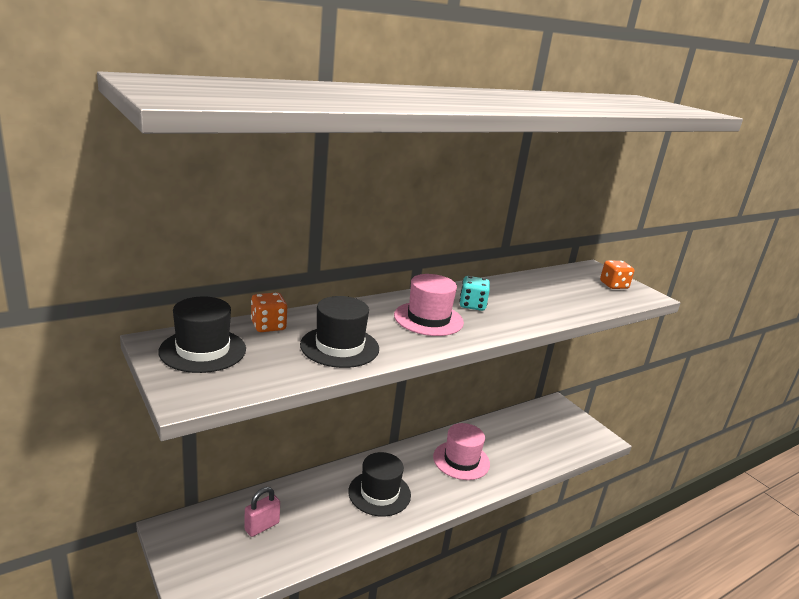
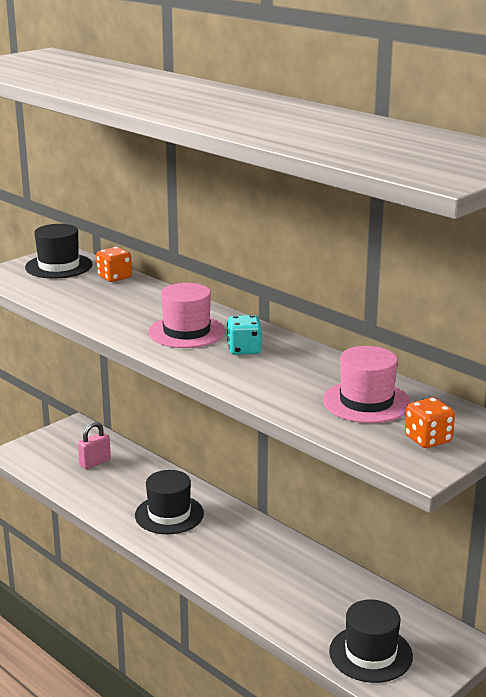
camera: 80 degrees right, 0 degrees up
pink padlock [244,487,280,537] -> pink padlock turned 75 degrees counterclockwise [78,422,111,469]
black hat [300,296,379,368] -> black hat moved to [329,600,413,683]
pink hat [433,423,490,480] -> pink hat moved to [323,346,411,423]

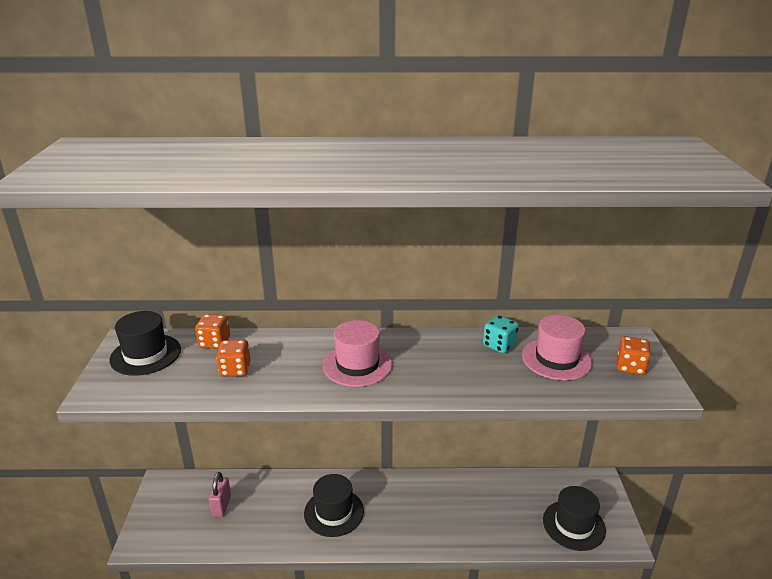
camera: 45 degrees left, 5 degrees up
turquoise dice [227,315,262,355] -> turquoise dice moved to [483,315,519,353]
none -> orange dice [216,340,251,377]

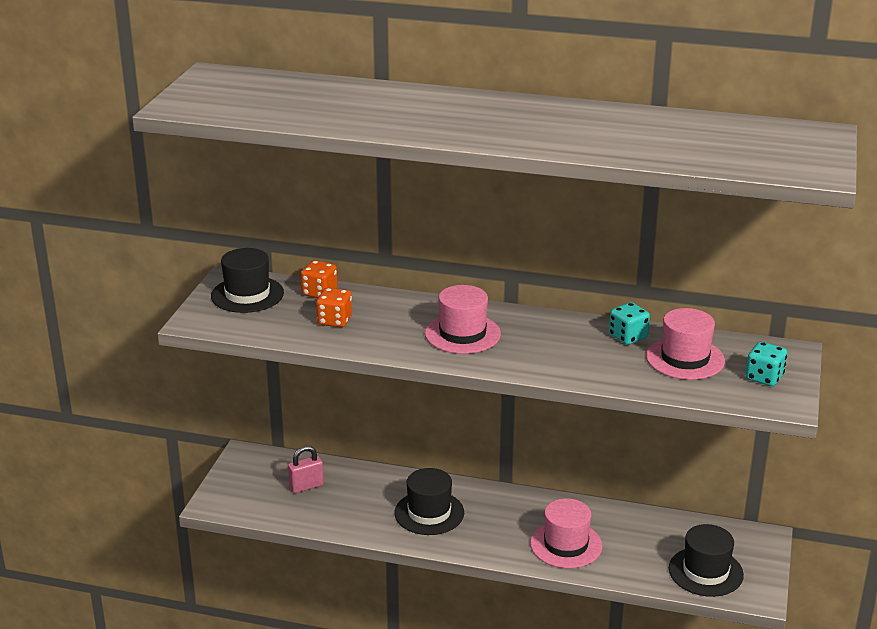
camera: 15 degrees right, 0 degrees up
pink padlock [209,472,231,517] -> pink padlock turned 45 degrees clockwise [288,446,324,493]
orange dice [617,336,651,375] -> turquoise dice [746,342,787,386]
none -> pink hat [530,498,603,568]

